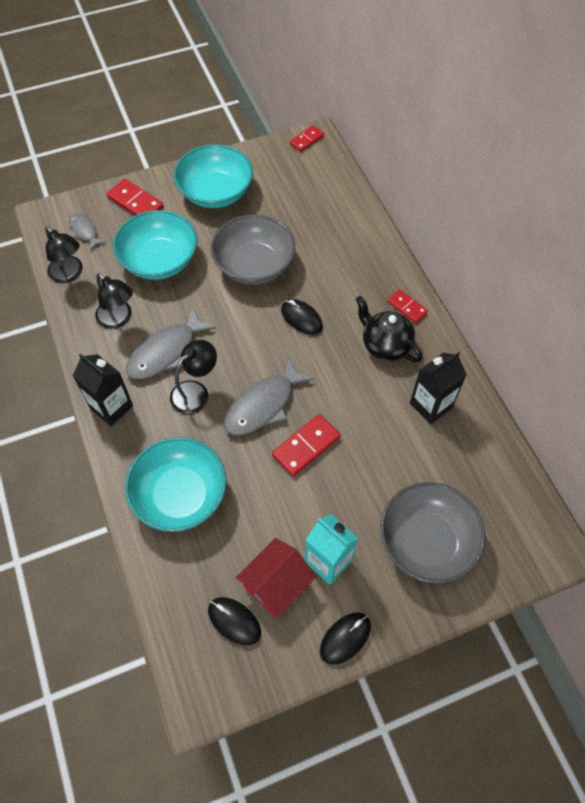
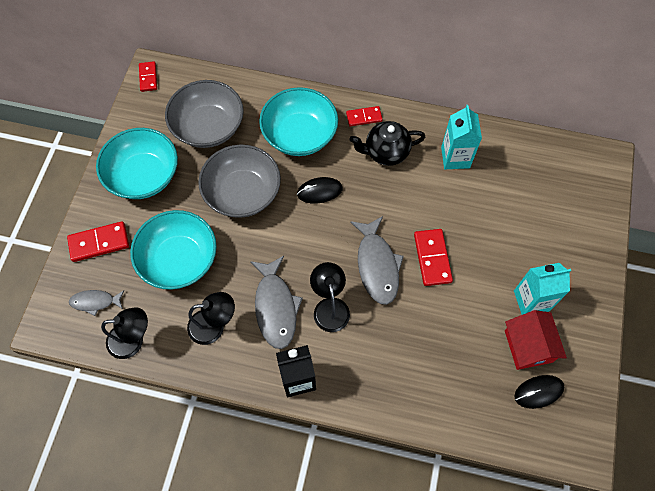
camera: 55 degrees left, 5 degrees up
turquoise bowl [125,437,227,532] -> turquoise bowl moved to [259,87,338,156]
black mouse [320,612,371,665] -> none
grey bowl [381,482,486,583] -> grey bowl moved to [165,80,244,148]
black carton [410,352,467,424] -> turquoise carton [441,105,482,169]

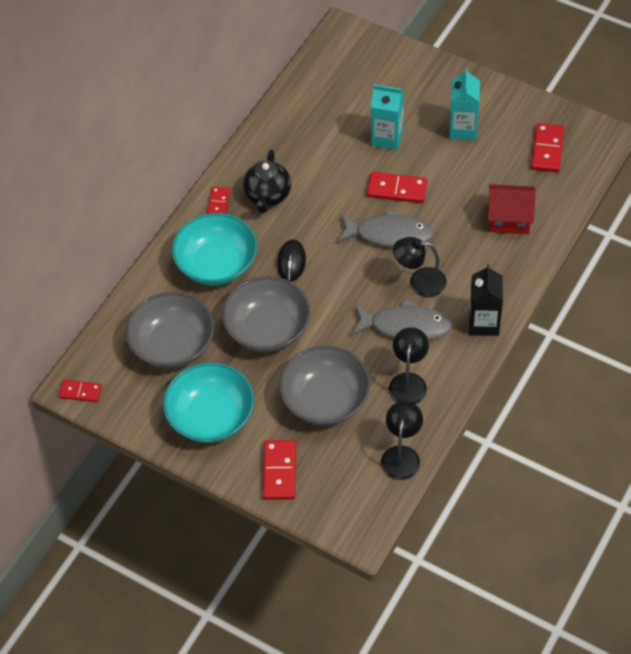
camera: 70 degrees left, 10 degrees down
grey fish [69,290,124,316] -> none
turquoise bowl [130,210,217,290] -> grey bowl [279,346,370,426]
turquoise carton [441,105,482,169] -> turquoise carton moved to [371,85,404,150]
red house [505,310,567,370] -> red house moved to [488,184,536,234]
black mouse [514,375,564,409] -> red domino [531,123,564,172]

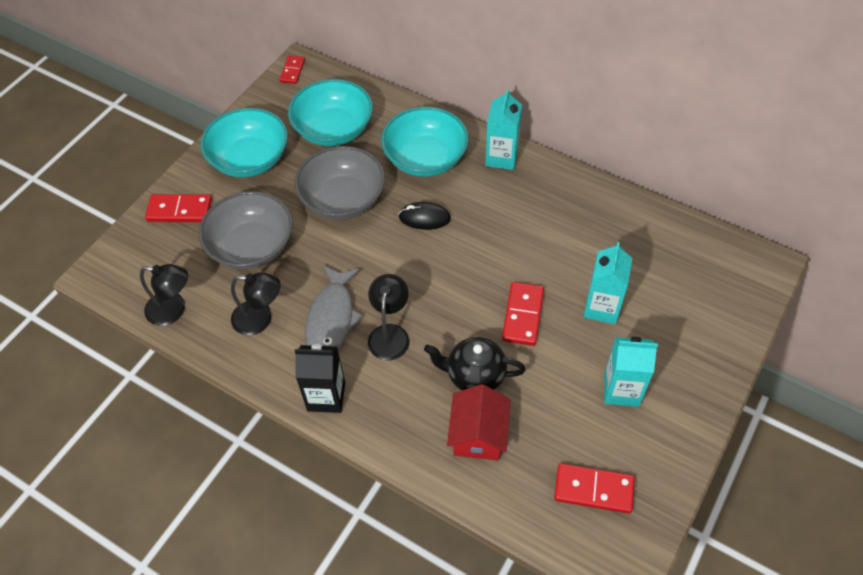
camera: 90 degrees right, 0 degrees up
grey bowl [126,292,214,369] -> turquoise bowl [288,79,373,146]
red domino [207,187,230,214] -> turquoise carton [485,89,522,170]
black teapot [243,150,291,213] -> black teapot moved to [424,337,526,391]
grey fish [337,209,434,247] -> none

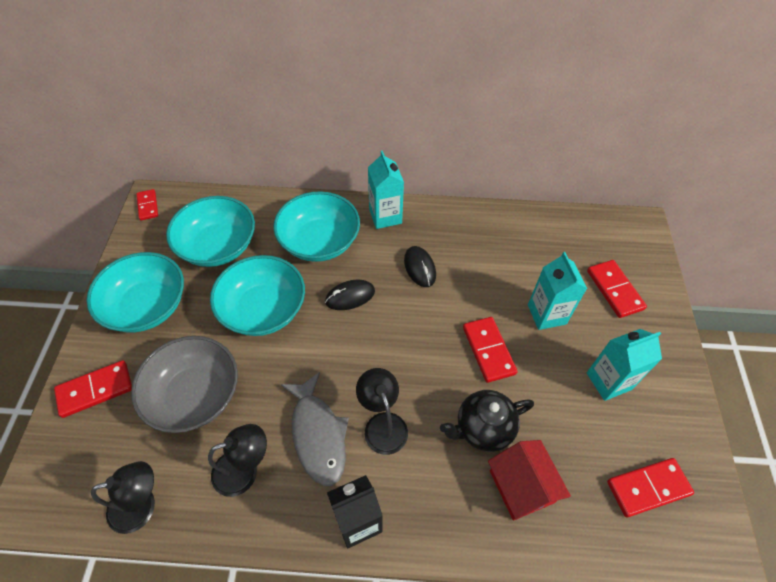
camera: 30 degrees left, 0 degrees up
grey bowl [295,146,385,220] -> turquoise bowl [210,255,305,336]
none -> black mouse [404,246,436,287]
none -> red domino [587,260,647,318]

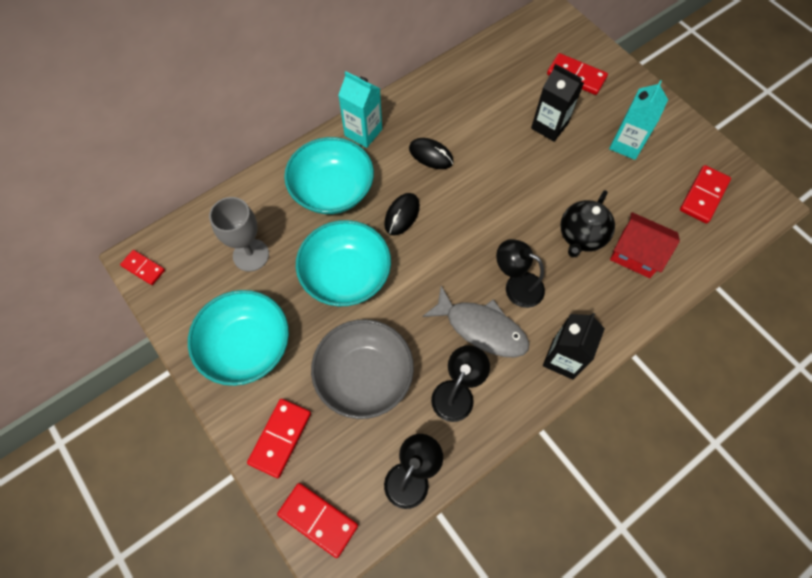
camera: 40 degrees left, 10 degrees up
turquoise bowl [166,196,255,267] -> grey goblet [209,197,269,272]
red domino [463,317,517,383] -> red domino moved to [277,483,358,558]
turquoise carton [528,252,587,330] -> black carton [531,64,584,141]

